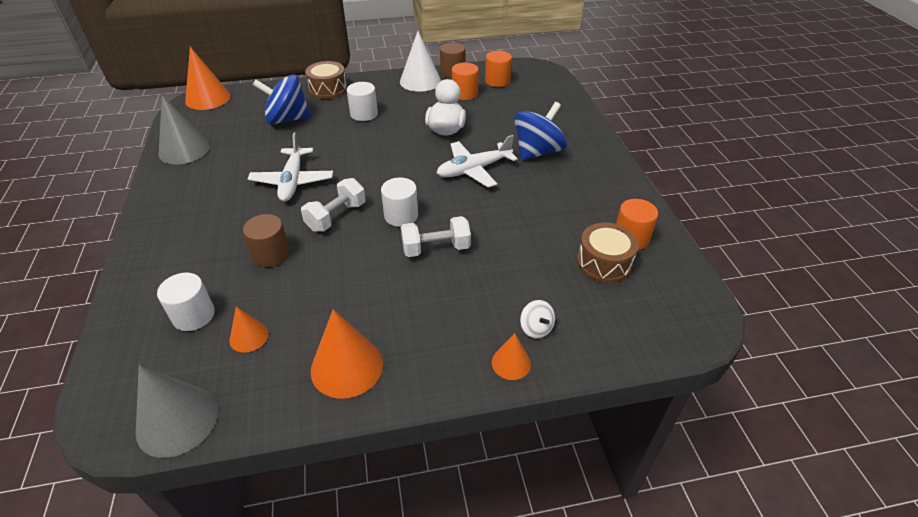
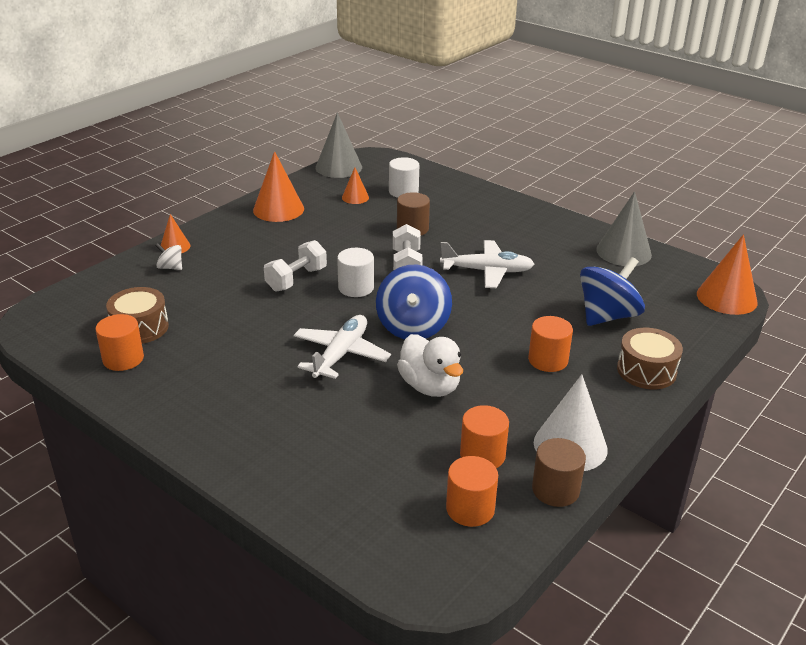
camera: 140 degrees right, 10 degrees down
white plane [248,132,333,202] -> white plane turned 135 degrees clockwise [440,240,534,288]
white cylinder [347,82,378,121] -> orange cylinder [528,316,573,372]
blue spinning top [514,102,567,161] -> blue spinning top moved to [376,264,452,339]

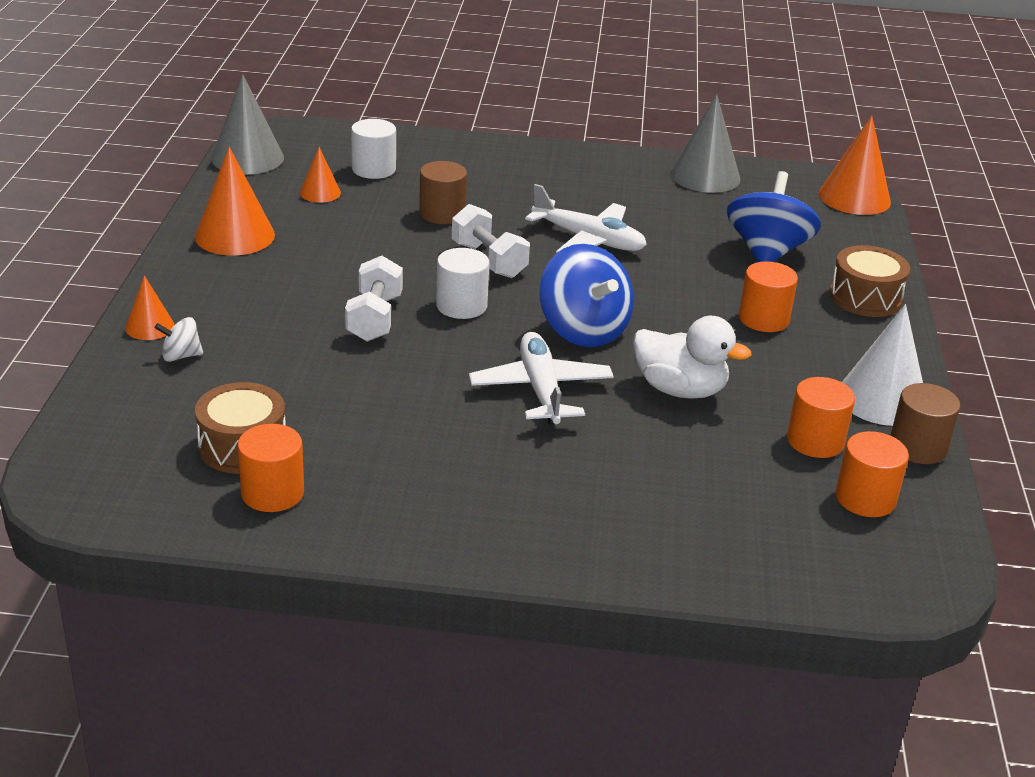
camera: 35 degrees left, 0 degrees up
white plane [440,240,534,288] -> white plane turned 60 degrees clockwise [525,184,647,253]

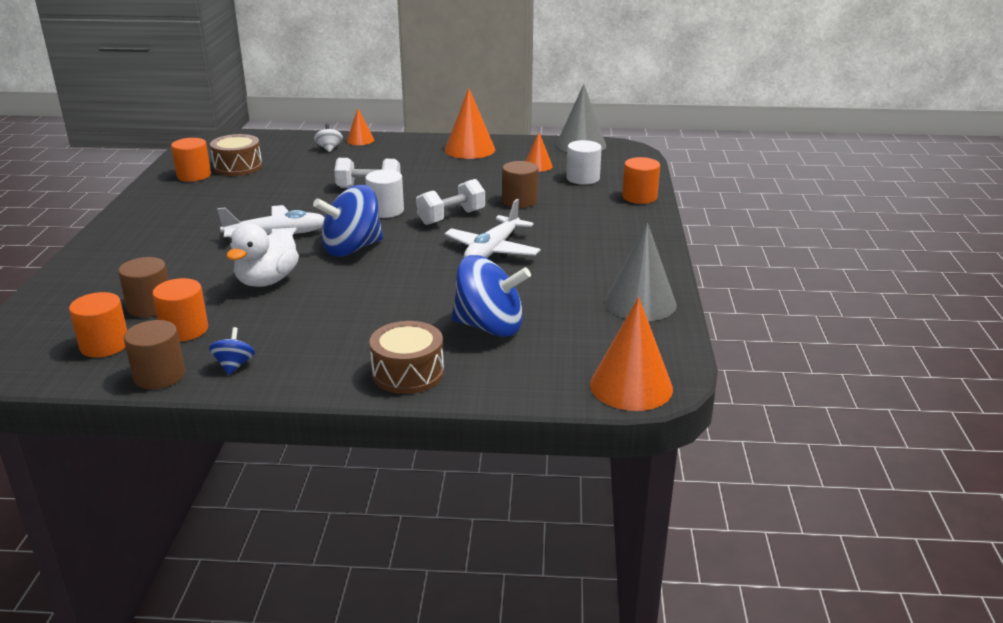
camera: 90 degrees right, 5 degrees down
orange cylinder [739,261,798,332] -> orange cylinder moved to [622,157,660,204]
white cone [842,304,923,426] -> blue spinning top [209,327,255,375]
none -> brown cylinder [118,257,168,317]

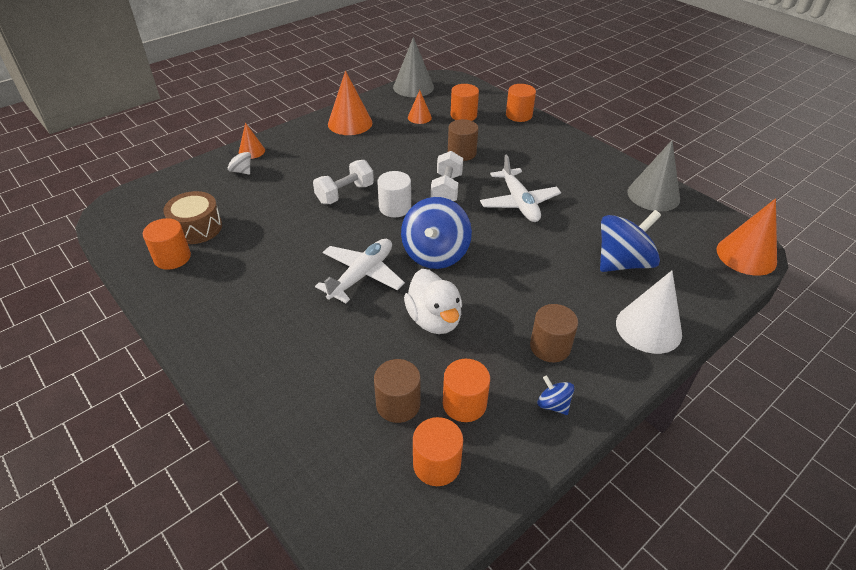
camera: 45 degrees left, 15 degrees up
brown cylinder [124,320,185,389] -> brown cylinder moved to [530,304,578,362]
brown drum [369,321,444,394] -> white cone [616,271,682,354]
white cylinder [566,140,602,185] -> orange cylinder [451,84,479,121]

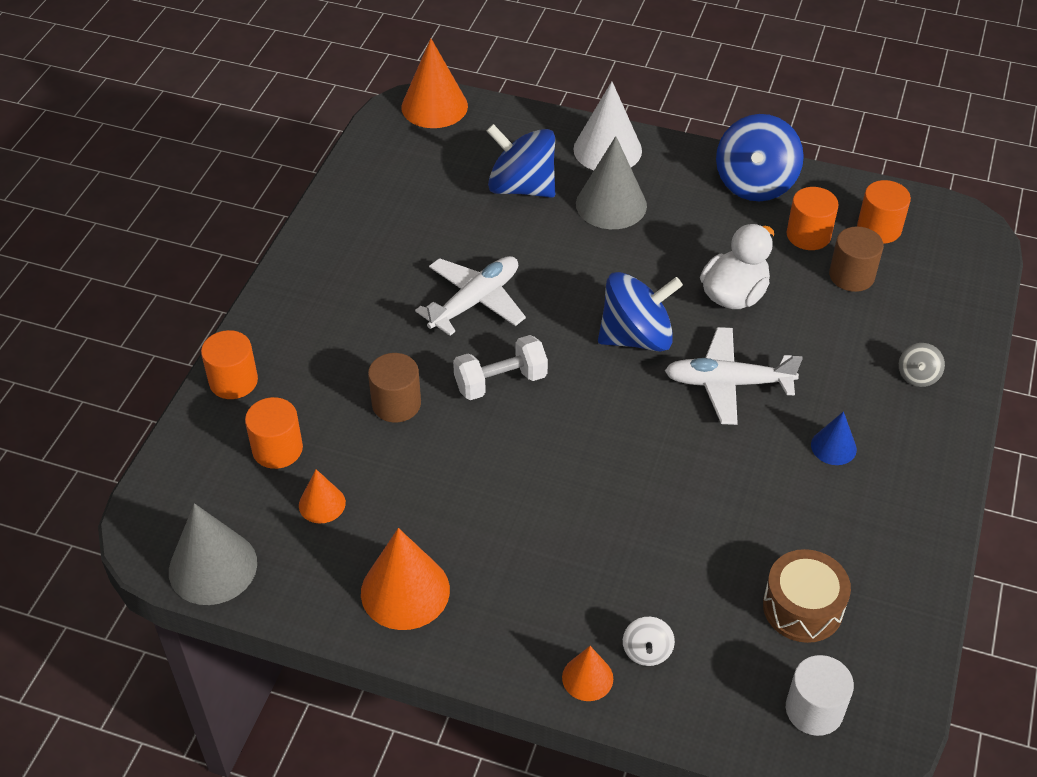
camera: 120 degrees left, 5 degrees up
orange cylinder [143,218,191,270] -> none
white dumbbell [313,160,374,204] -> none
white cylinder [377,171,411,217] -> white cylinder moved to [786,655,854,736]
brown cylinder [530,304,578,362] -> none
blue spinning top [538,375,574,415] -> blue spinning top [716,114,804,201], size x2.17
grey cone [627,140,680,212] -> grey cone moved to [576,136,647,229]
none -> blue cone [811,411,857,465]
none -> grey spinning top [899,343,945,387]

